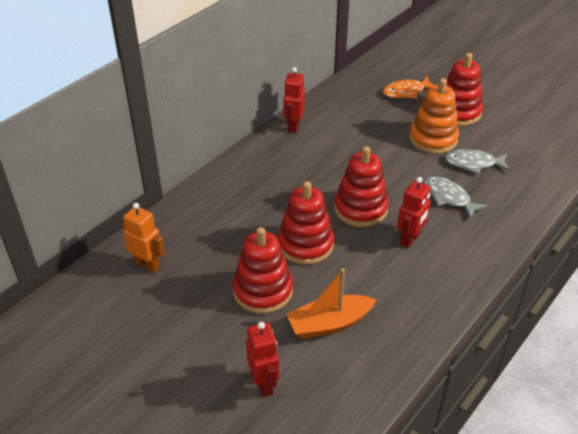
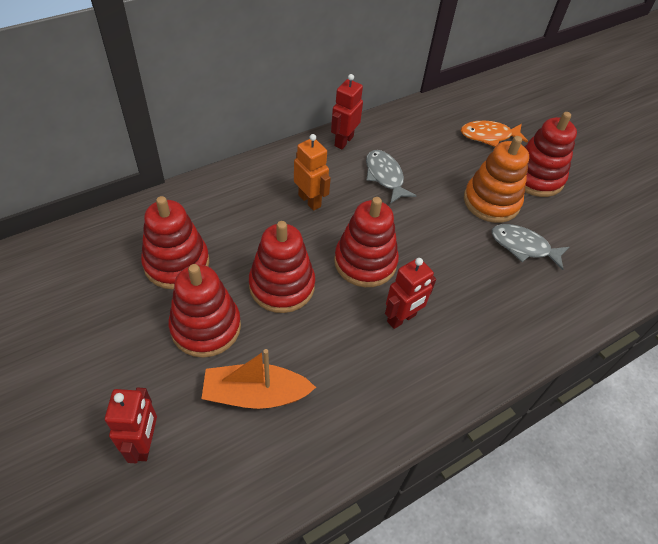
camera: 15 degrees right, 10 degrees up
orange robot [123,203,165,273] -> orange robot moved to [294,134,331,211]
grey fish [424,176,488,220] -> grey fish moved to [366,150,417,204]
none -> red stacking toy [141,196,209,290]

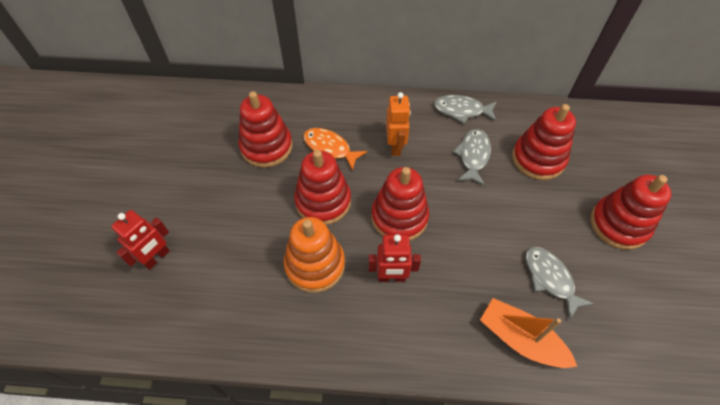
camera: 40 degrees right, 5 degrees up
red stacking toy [169,264,241,358] -> red stacking toy moved to [512,104,576,180]
orange boat [201,349,316,409] -> orange boat moved to [480,298,577,368]
red robot [331,74,363,149] -> grey fish [434,95,497,123]
orange fish [461,121,528,147] -> orange fish moved to [303,128,367,171]
orange stacking toy [464,136,529,223] -> orange stacking toy moved to [284,217,345,293]

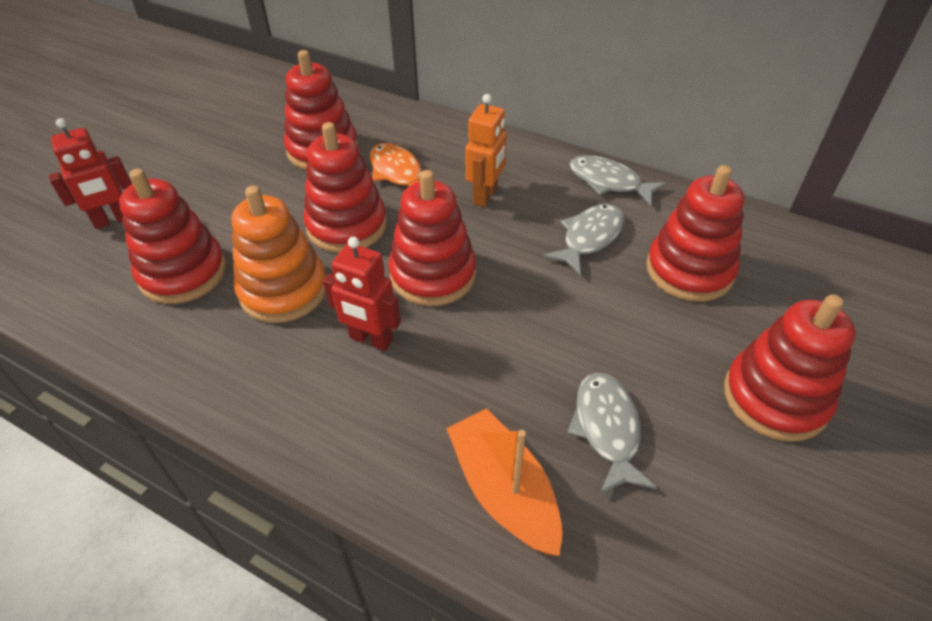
camera: 25 degrees right, 10 degrees down
none -> red stacking toy [119,169,226,304]

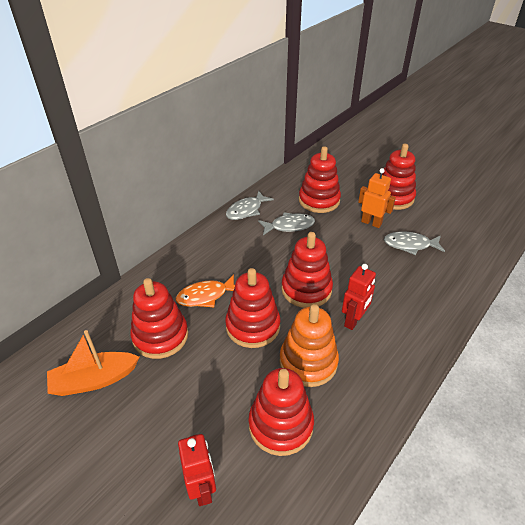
camera: 80 degrees left, 5 degrees down
orange boat [446,408,563,556] -> orange boat moved to [47,330,139,396]
orange robot [465,94,507,207] -> orange robot moved to [358,168,396,228]
grey fish [543,204,624,276] -> grey fish turned 120 degrees clockwise [258,213,315,235]

